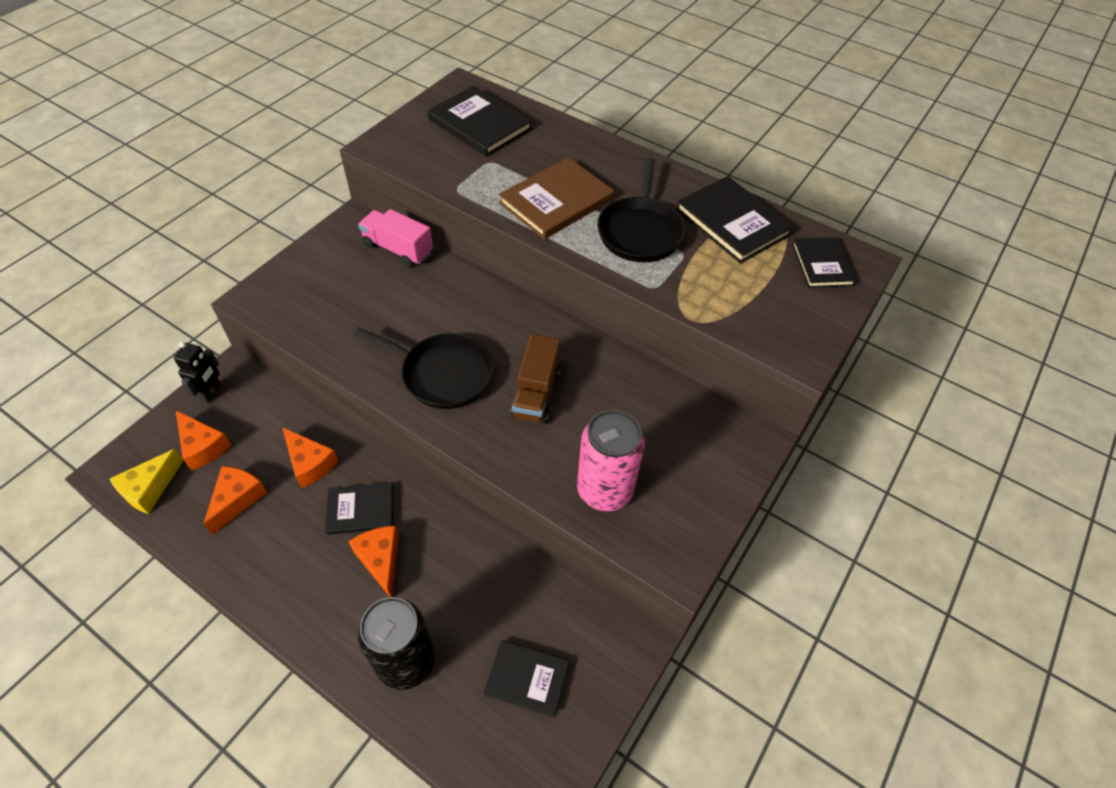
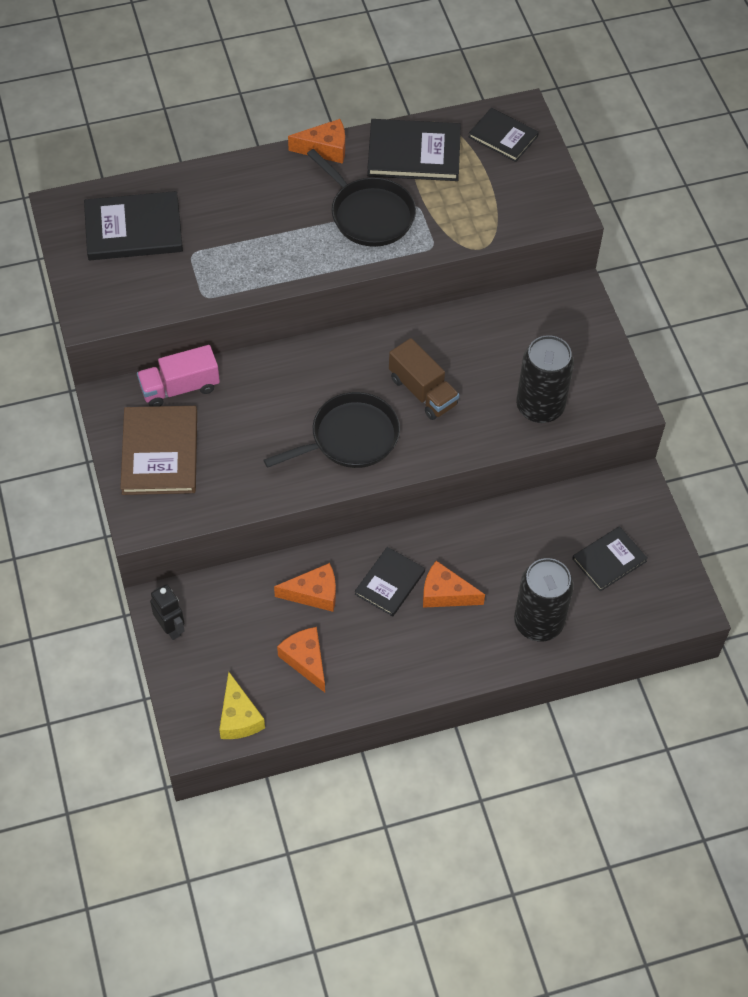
camera: 50 degrees left, 5 degrees up
orange cheese [176,411,231,471] -> orange cheese moved to [288,119,345,164]
brown book [499,157,614,239] -> brown book moved to [120,406,197,495]
pink can [577,410,645,511] -> black can [516,335,574,423]

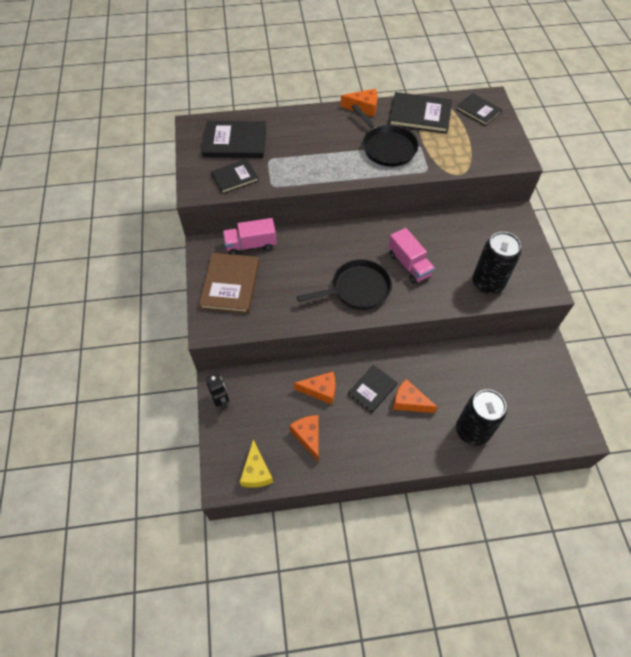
camera: 10 degrees right, 0 degrees up
brown truck [389,338,459,420] -> pink truck [388,228,435,284]
black book [572,526,648,592] -> black book moved to [211,159,259,194]

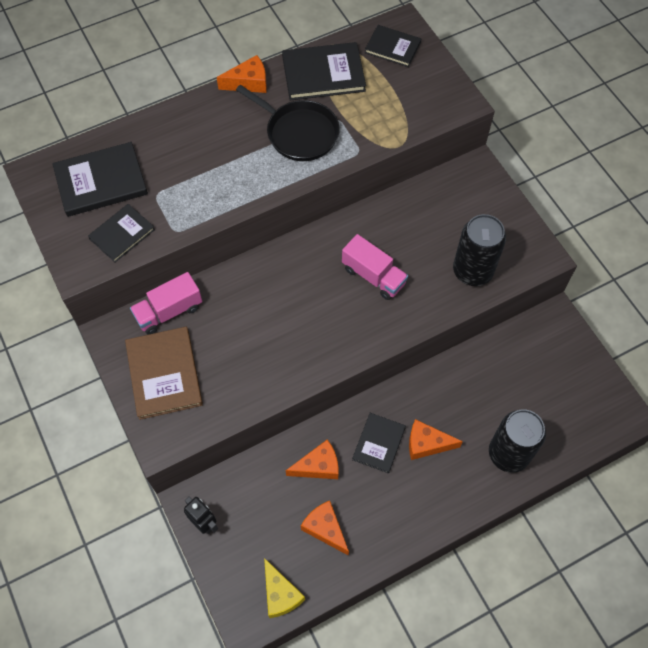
camera: 20 degrees left, 5 degrees up
black pan [297,259,392,310] -> none

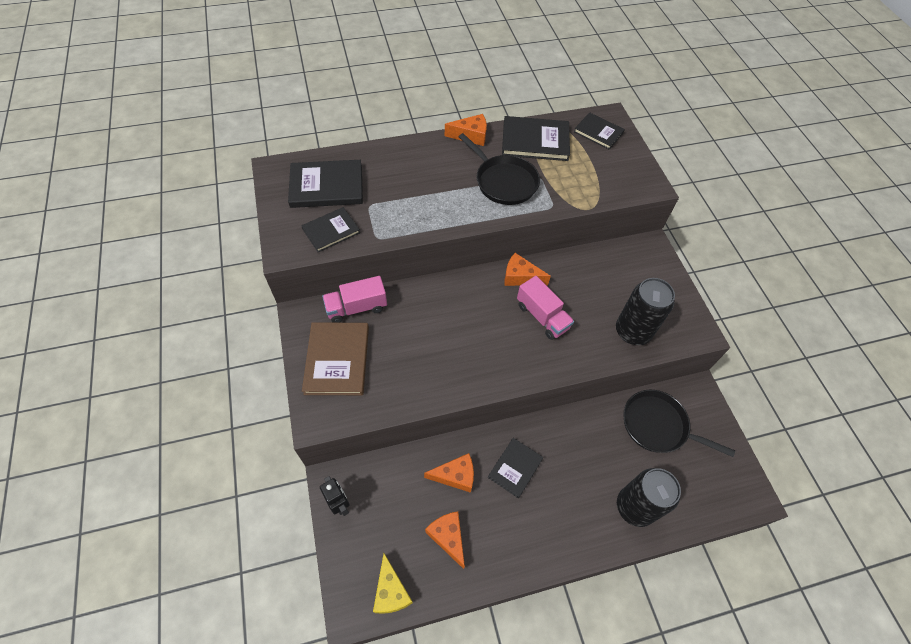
camera: 10 degrees right, 5 degrees down
orange cheese [409,419,463,460] -> orange cheese moved to [504,253,551,286]
none -> black pan [623,390,735,457]

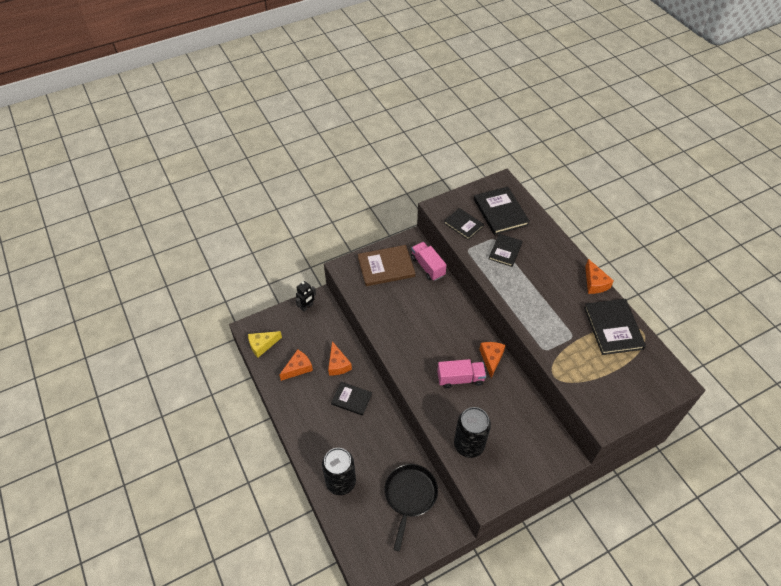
camera: 80 degrees right, 5 degrees down
black pan [459,133,540,205] -> none
pink truck [517,276,574,340] -> pink truck turned 135 degrees counterclockwise [437,359,486,388]
black book [574,112,625,149] -> black book moved to [489,234,523,267]

